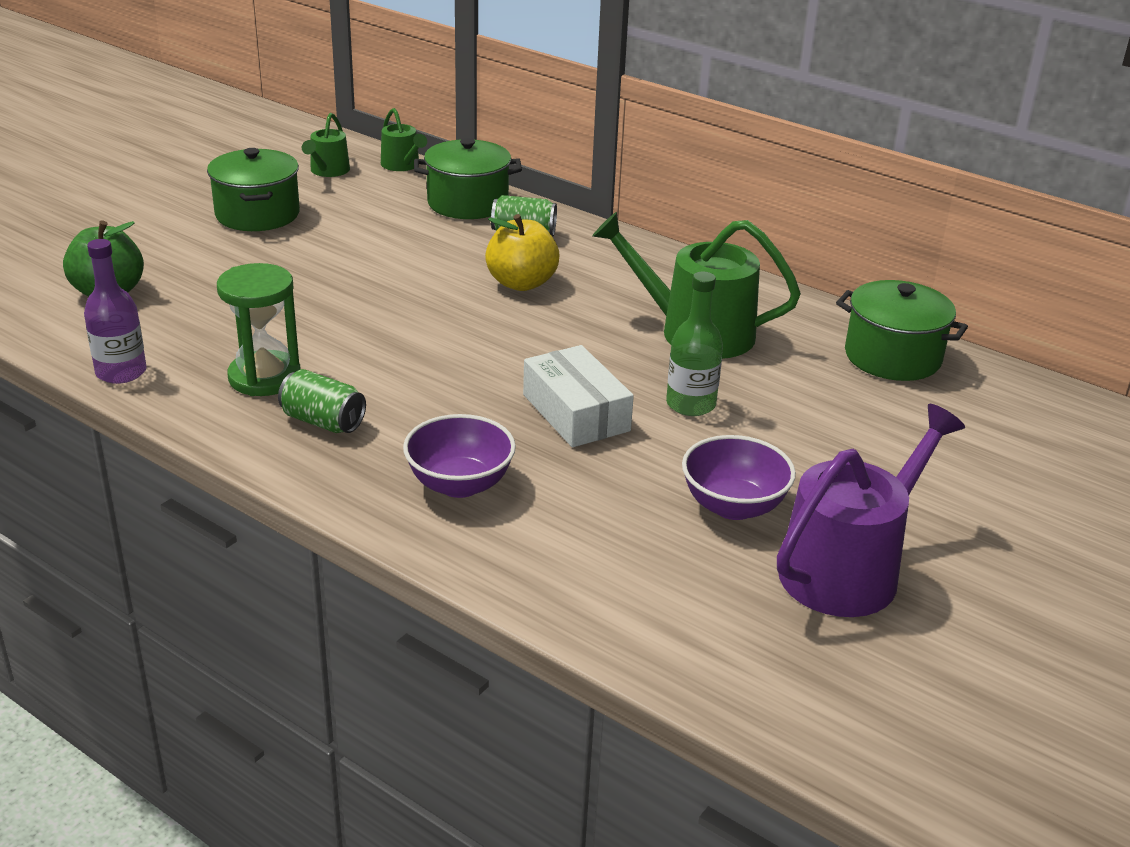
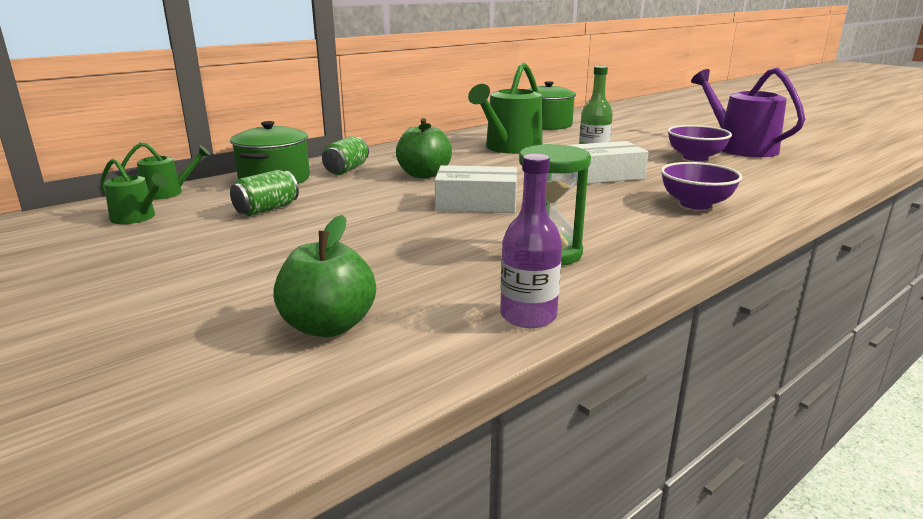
camera: 75 degrees left, 10 degrees down
green pot [207,148,300,231] -> none
green can [278,369,366,433] -> green can moved to [230,170,299,216]
yellow apple [485,214,560,291] -> green apple [396,118,452,178]
none -> white box [435,165,517,213]

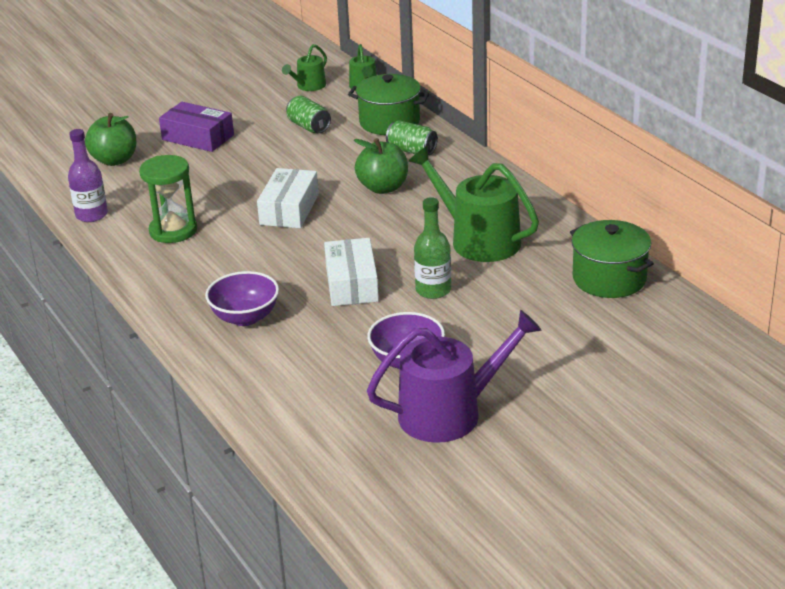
camera: 100 degrees right, 10 degrees up
none -> purple box [159,102,234,152]

